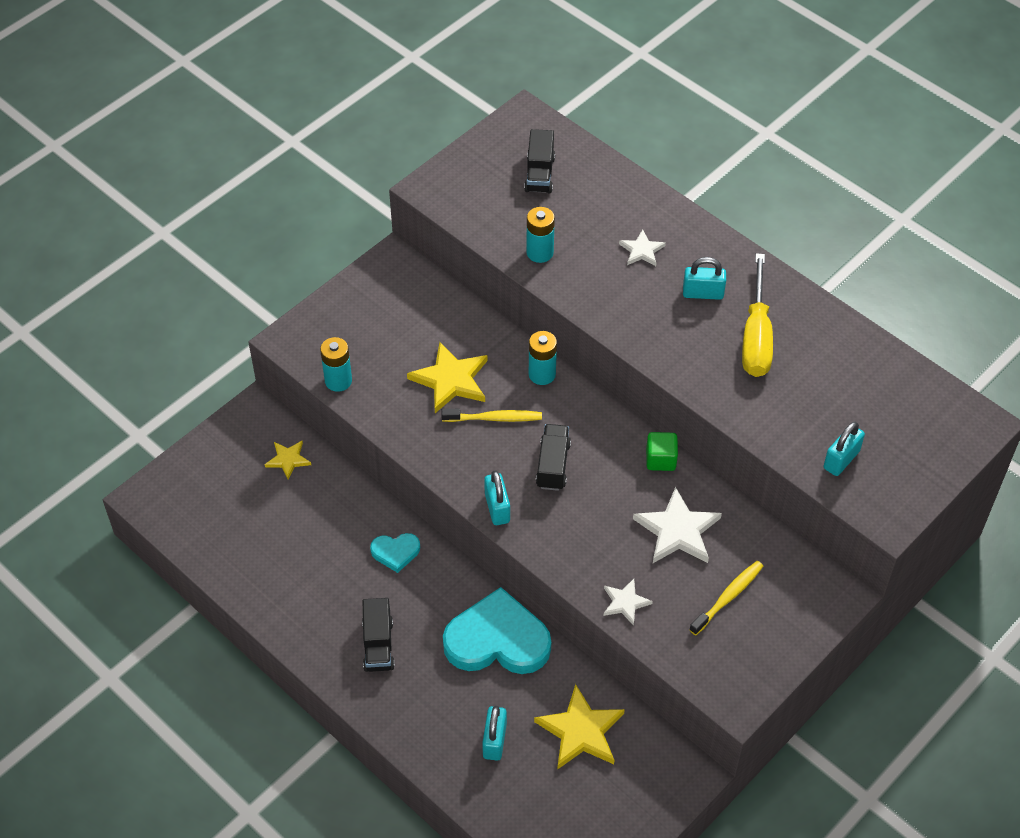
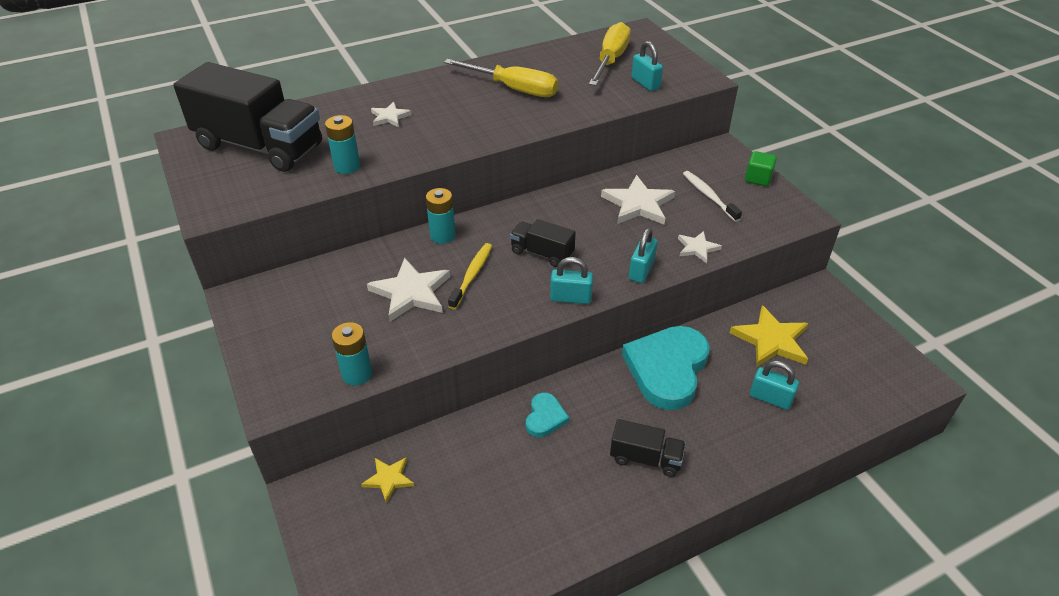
camera: 70 degrees left, 10 degrees down
yellow star [407,342,487,413] -> white star [367,258,450,322]
black truck [524,129,555,193] -> black truck [173,62,322,172], size x2.17
green cube [646,432,678,471] -> green cube moved to [745,151,777,186]
turquoise padlock [683,257,726,300] -> turquoise padlock moved to [629,228,658,283]
yellow toothbrush [689,561,763,635] -> white toothbrush [683,171,742,222]
none -> yellow screwdriver [589,22,631,86]

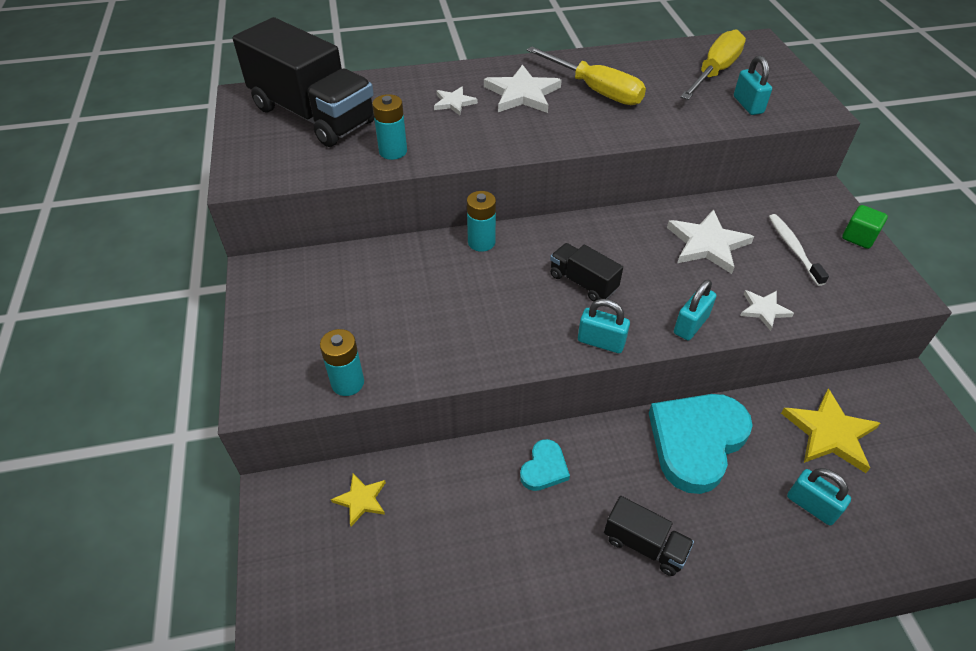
camera: 15 degrees right, 5 degrees up
white star [367,258,450,322] -> white star moved to [484,64,562,113]
yellow toothbrush [448,243,492,309] -> none

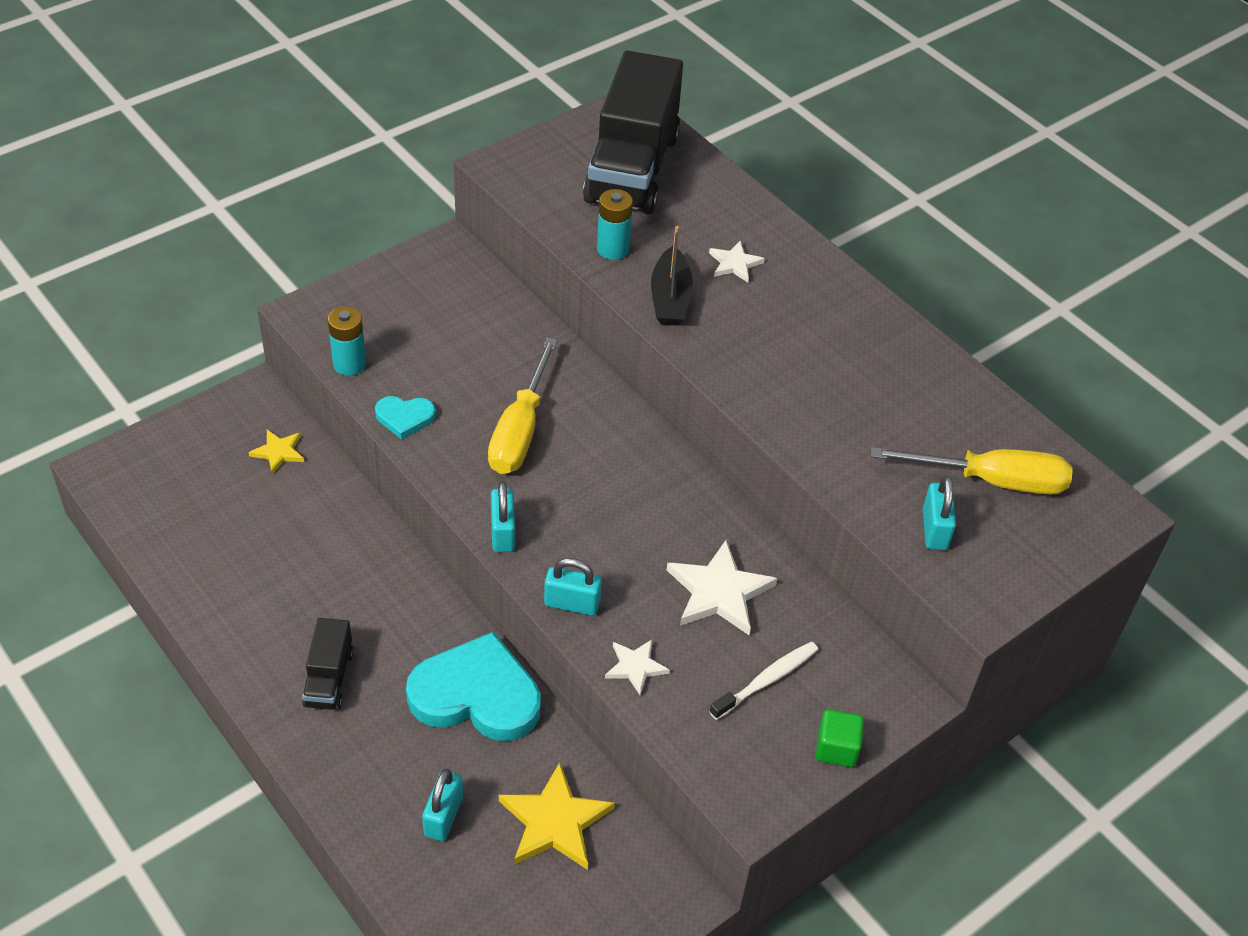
camera: 60 degrees right, 0 degrees up
turquoise battery [467,191,496,252] -> none
white star [484,64,562,113] -> none
turquoise heart [520,439,570,491] -> turquoise heart moved to [375,396,436,440]
yellow screwdriver [527,46,646,105] -> yellow screwdriver moved to [488,337,558,474]
black truck [550,243,623,301] -> none
turquoise padlock [734,56,772,115] -> turquoise padlock turned 45 degrees counterclockwise [923,475,956,550]
none -> black boat [651,226,693,326]

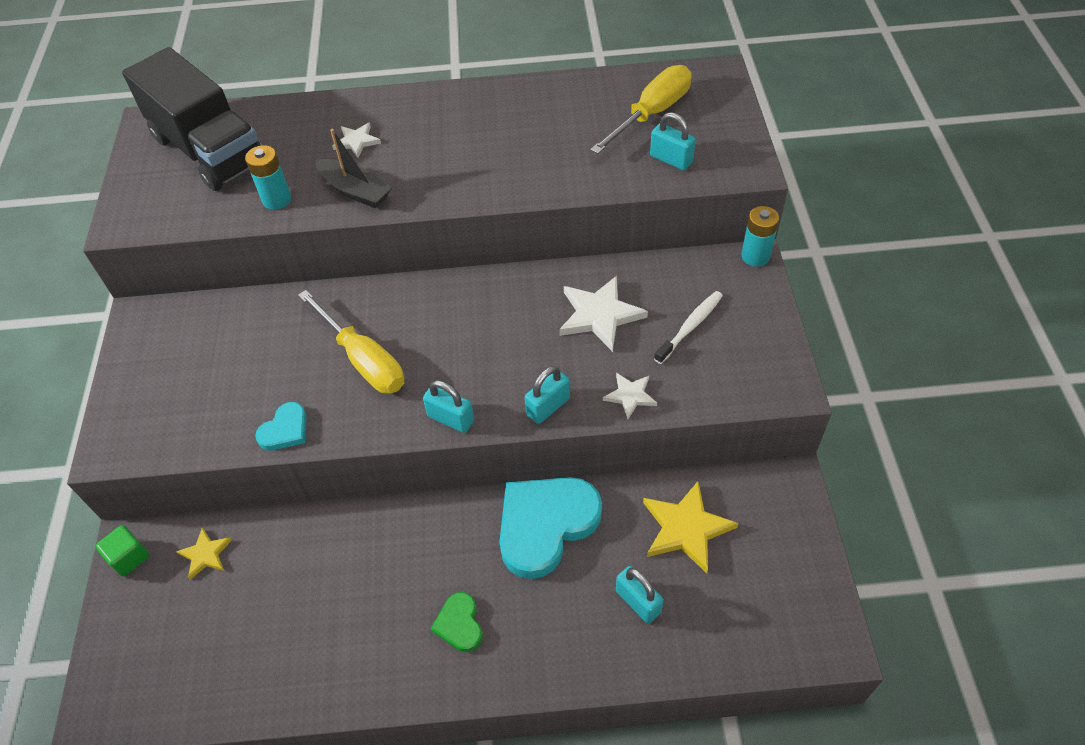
camera: 50 degrees left, 5 degrees up
black truck [302,618,354,710] -> green heart [431,592,482,652]
turquoise battery [328,306,366,376] -> turquoise battery moved to [741,206,779,267]
white toothbrush [709,641,818,720] -> white toothbrush turned 45 degrees clockwise [654,291,723,364]
green cube [816,709,864,767] -> green cube moved to [96,525,149,576]

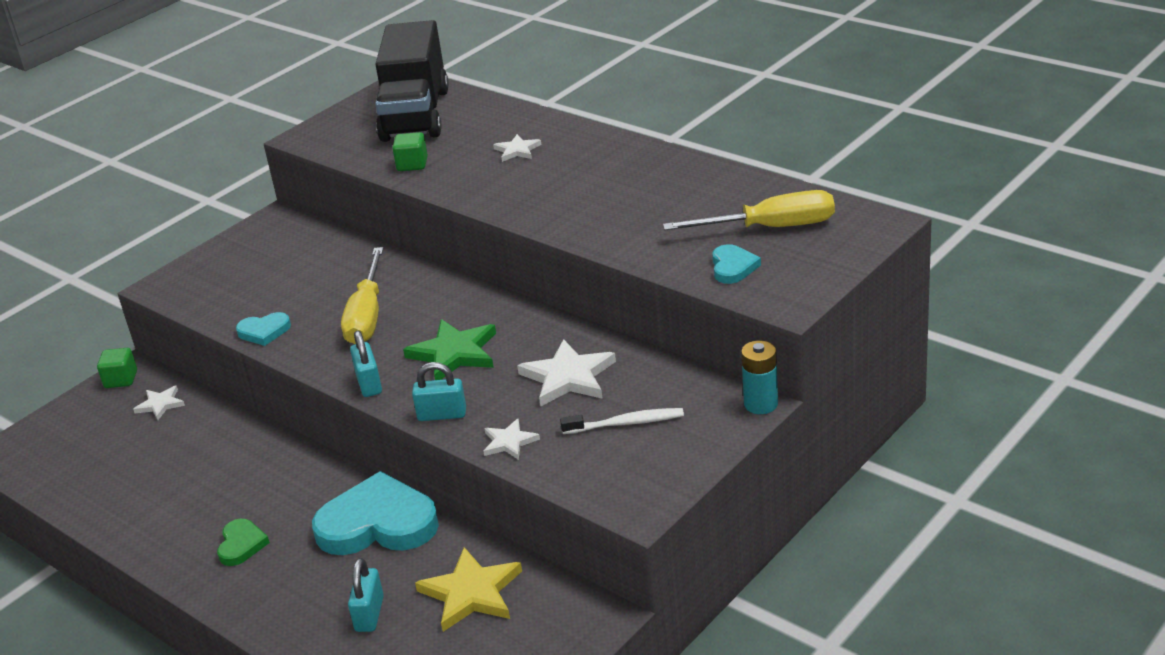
camera: 45 degrees right, 20 degrees down
yellow star [176,528,232,580] -> white star [133,385,185,420]
turquoise battery [245,145,291,210] -> green cube [392,132,428,171]
black boat [316,129,392,208] -> none
green heart [431,592,482,652] -> green heart turned 150 degrees clockwise [217,519,270,566]
turquoise padlock [650,112,696,170] -> turquoise heart [712,244,761,284]
none -> green star [403,319,496,380]

